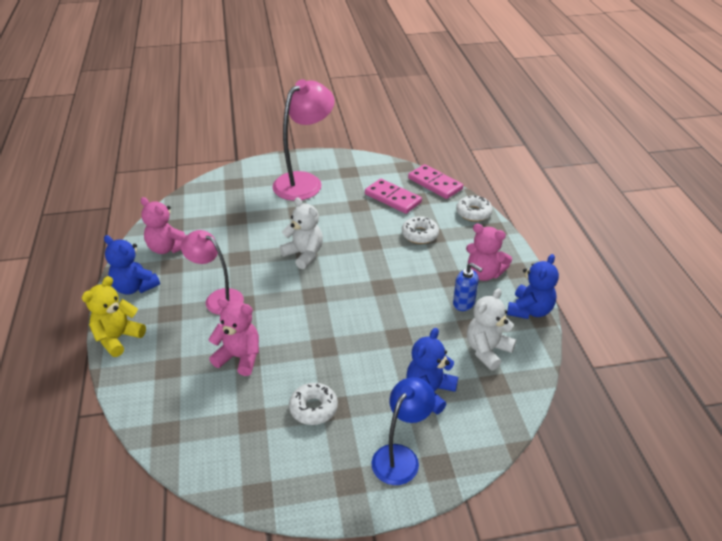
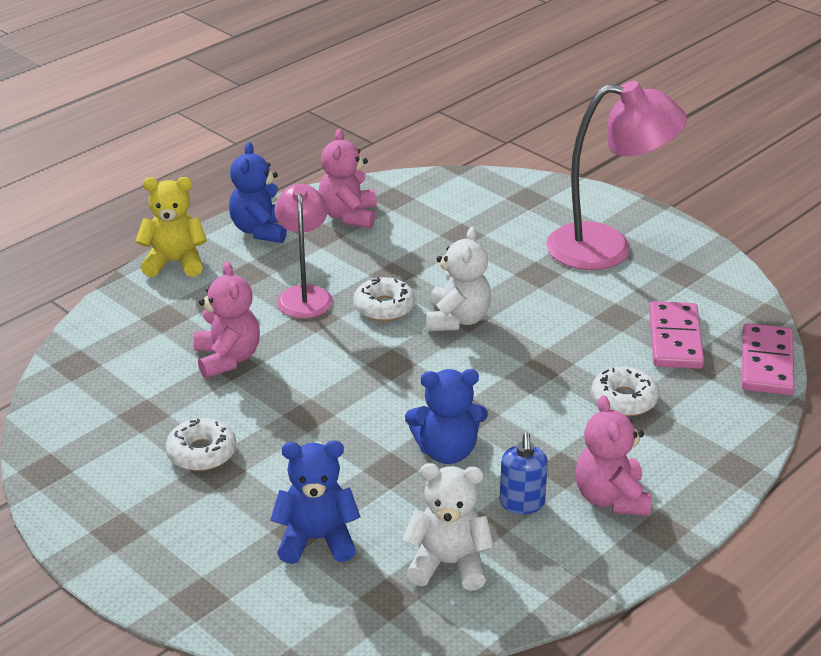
camera: 55 degrees right, 5 degrees down
blue lamp [371,377,436,485] -> none
white donut [456,195,493,222] -> white donut moved to [353,277,415,321]
blue teddy bear [507,254,559,319] -> blue teddy bear moved to [405,369,488,464]

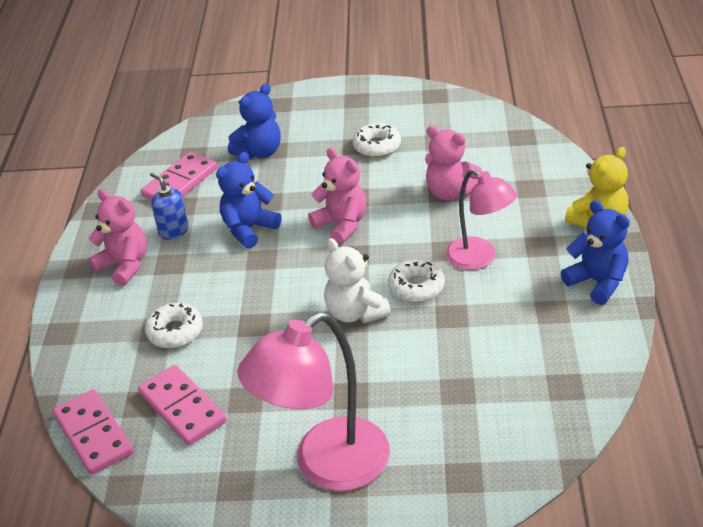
camera: 140 degrees right, 5 degrees up
pink teddy bear [319,129,377,228] -> pink teddy bear moved to [308,148,367,245]
white teddy bear [402,463,494,591] -> pink domino [141,152,217,200]

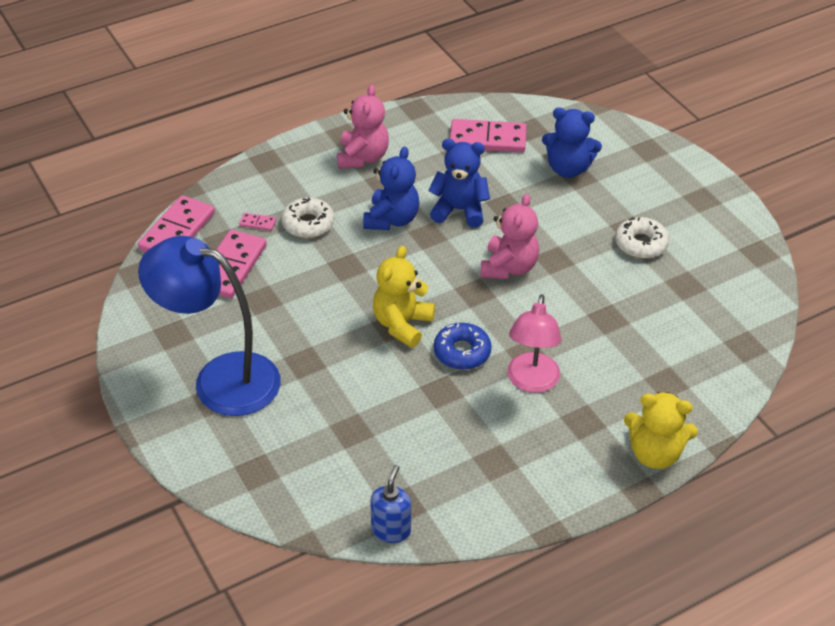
camera: 55 degrees right, 5 degrees up
blue soap dispenser [150,172,189,240] -> blue soap dispenser moved to [370,465,411,543]
pink lamp [237,312,390,491] -> blue lamp [138,236,281,416]
white teddy bear [324,238,391,323] -> yellow teddy bear [373,246,435,348]
white donut [388,259,445,302] -> blue donut [434,323,492,370]
pink teddy bear [425,126,482,200] -> none
blue teddy bear [561,200,630,305] -> blue teddy bear moved to [363,147,420,230]
none -> pink domino [239,213,276,231]

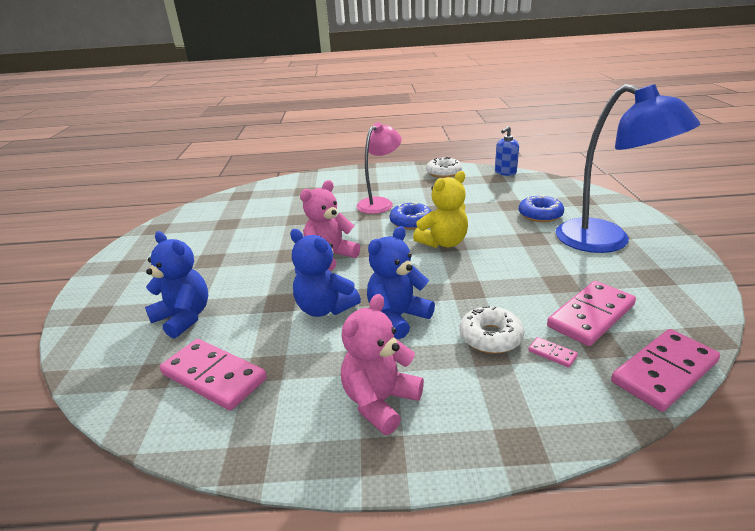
camera: 150 degrees left, 15 degrees down
white donut [615,217,669,259] -> white donut moved to [426,157,462,178]
yellow teddy bear [624,392,698,469] -> none
none -> blue donut [519,195,564,222]

